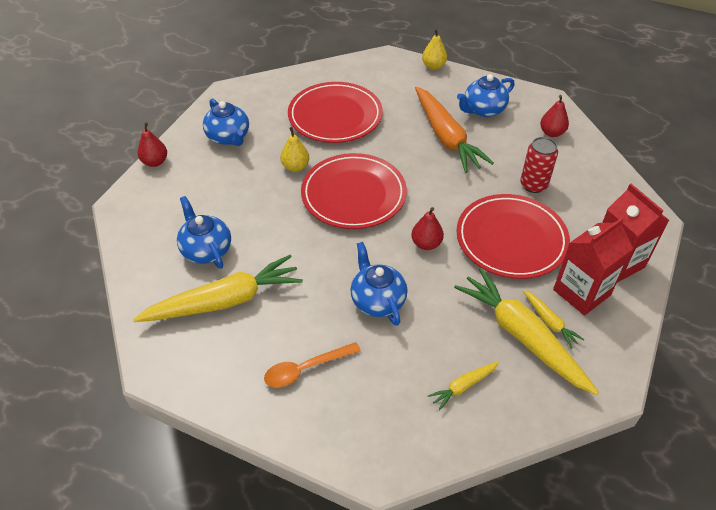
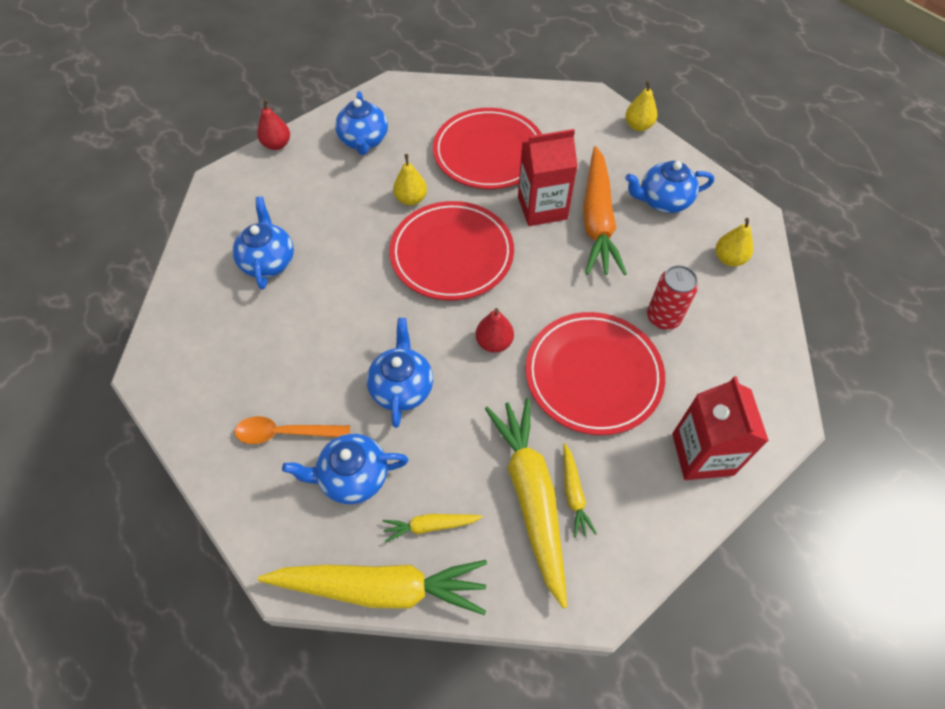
camera: 25 degrees right, 10 degrees up
yellow carrot [133,255,303,322] -> yellow carrot moved to [258,560,487,615]
red pear [540,95,569,137] -> yellow pear [716,218,753,266]
red carton [553,218,633,315] -> red carton moved to [518,129,578,226]
none -> blue teapot [282,434,409,504]

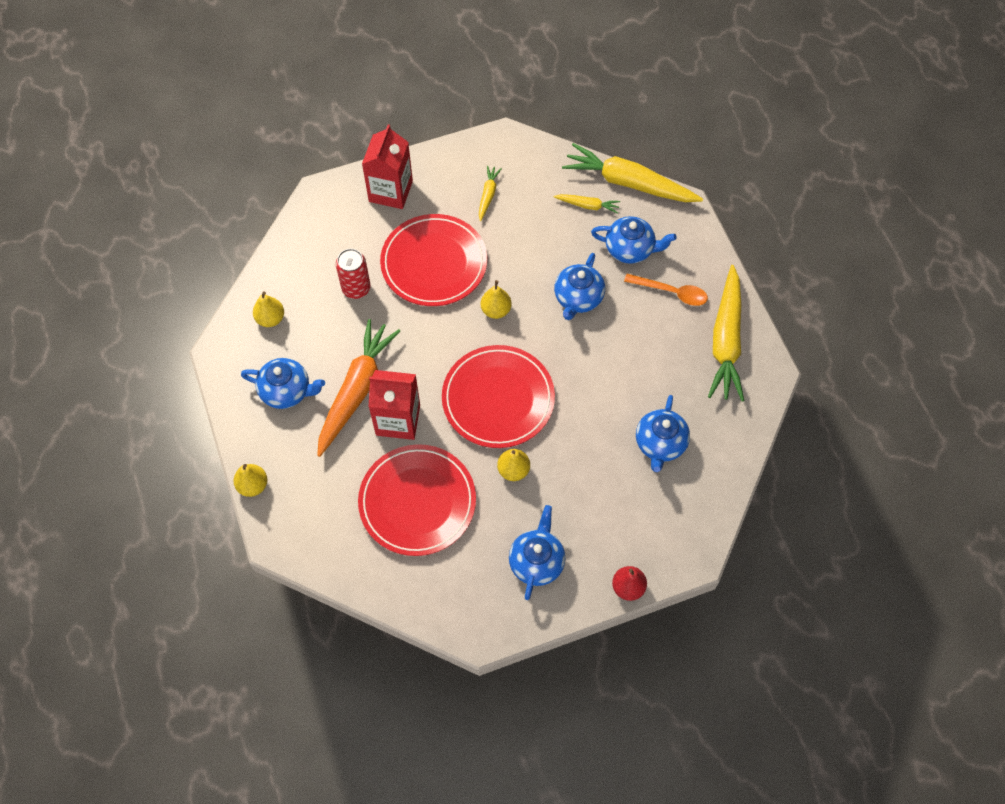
camera: 160 degrees left, 5 degrees up
red pear [476,308,514,353] -> yellow pear [481,280,512,319]
yellow carrot [485,398,567,609] -> yellow carrot moved to [708,265,745,402]

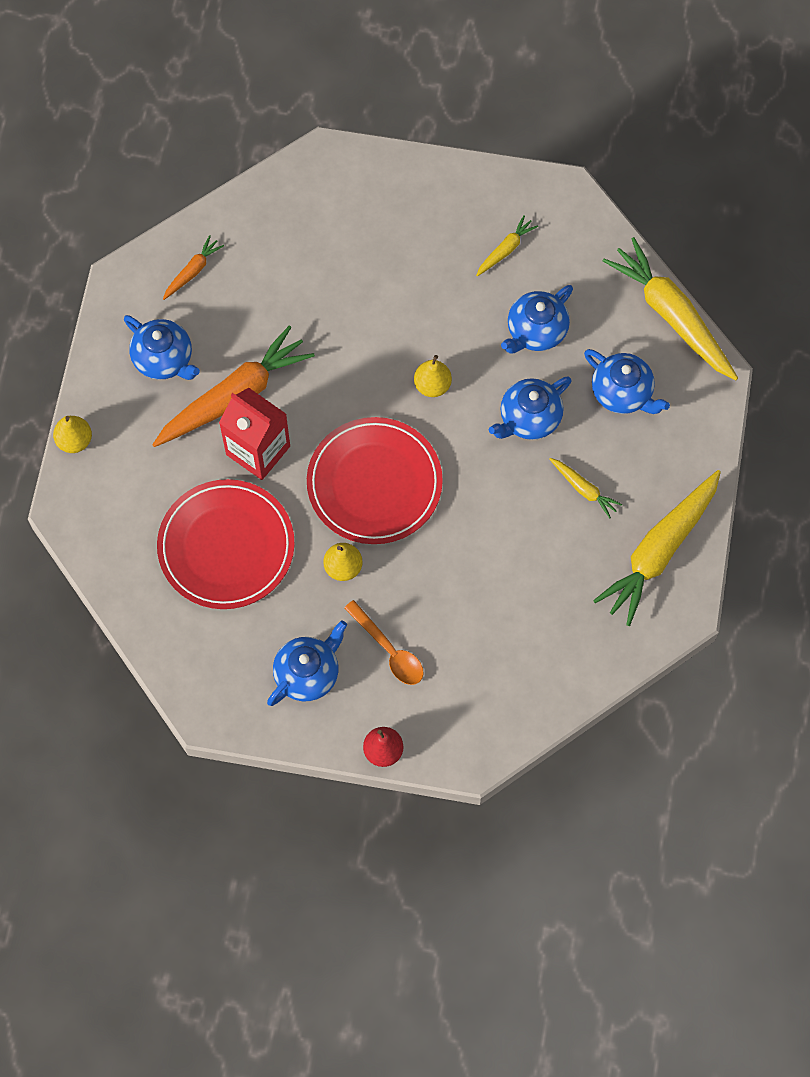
camera: 30 degrees right, 5 degrees up
yellow pear [253,291,284,327] -> orange carrot [163,235,224,300]
red can [336,249,371,299] -> none
red carton [362,124,413,209] -> none
red plate [380,214,487,306] -> none
yellow carrot [554,194,620,214] -> yellow carrot moved to [549,458,622,518]
orange spoon [624,274,708,306] -> orange spoon moved to [344,600,423,685]
blue teapot [636,395,690,472] -> blue teapot moved to [501,285,573,353]

